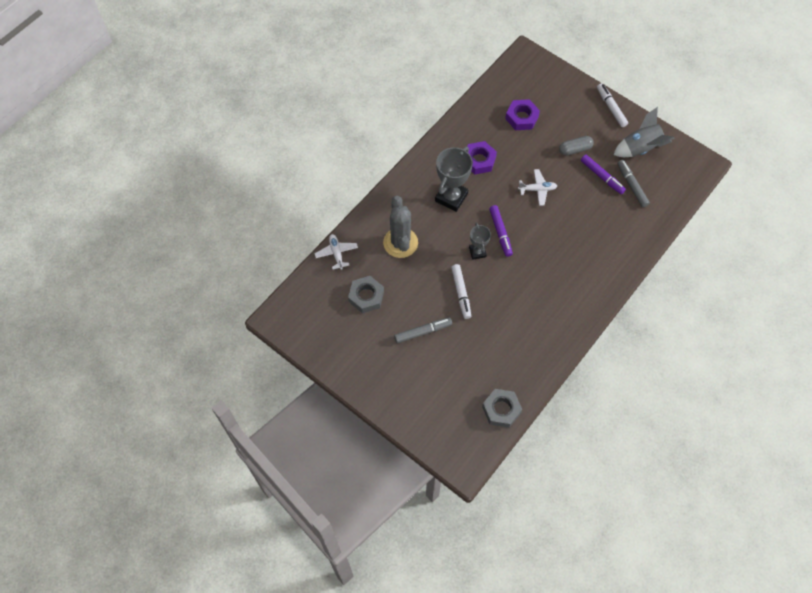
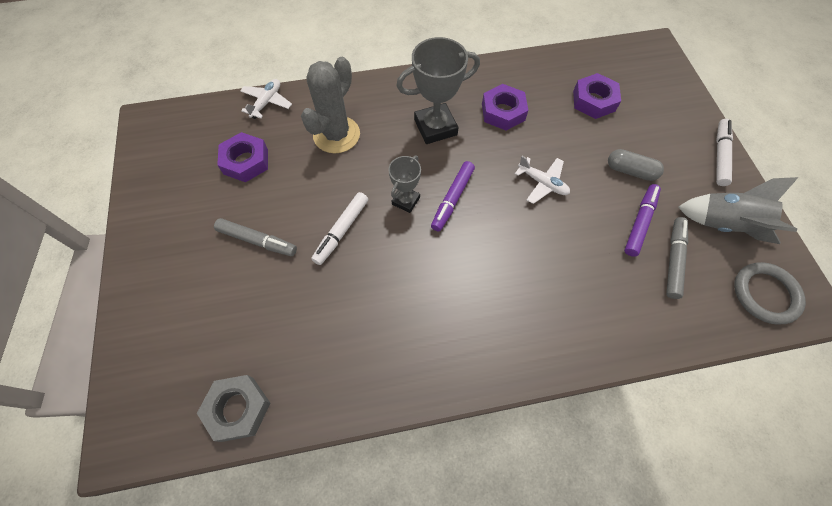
camera: 40 degrees right, 0 degrees up
grey nut [348,276,384,313] -> purple nut [217,132,268,182]
purple marker [581,155,626,194] -> purple marker turned 150 degrees counterclockwise [624,184,661,257]
none -> grey ring [734,262,806,325]

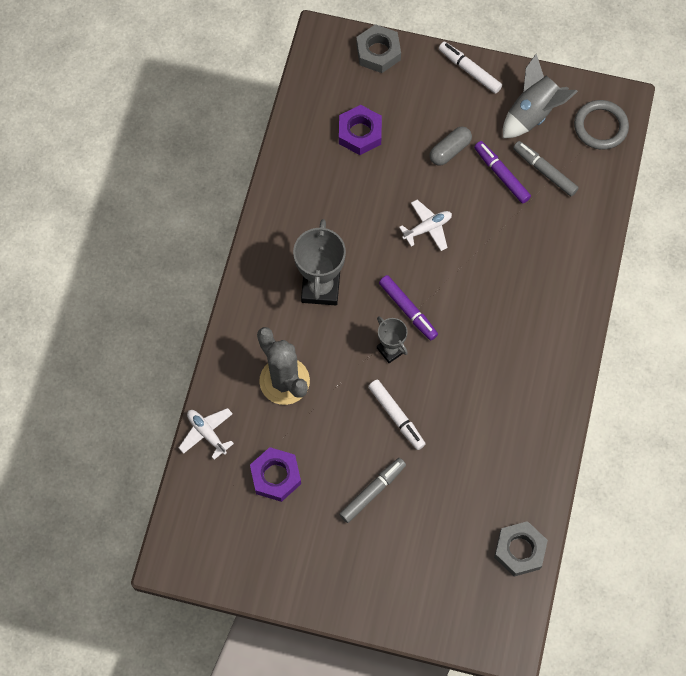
camera: 65 degrees left, 5 degrees up
purple nut [482,84,528,131] -> none
none -> grey nut [356,24,401,73]

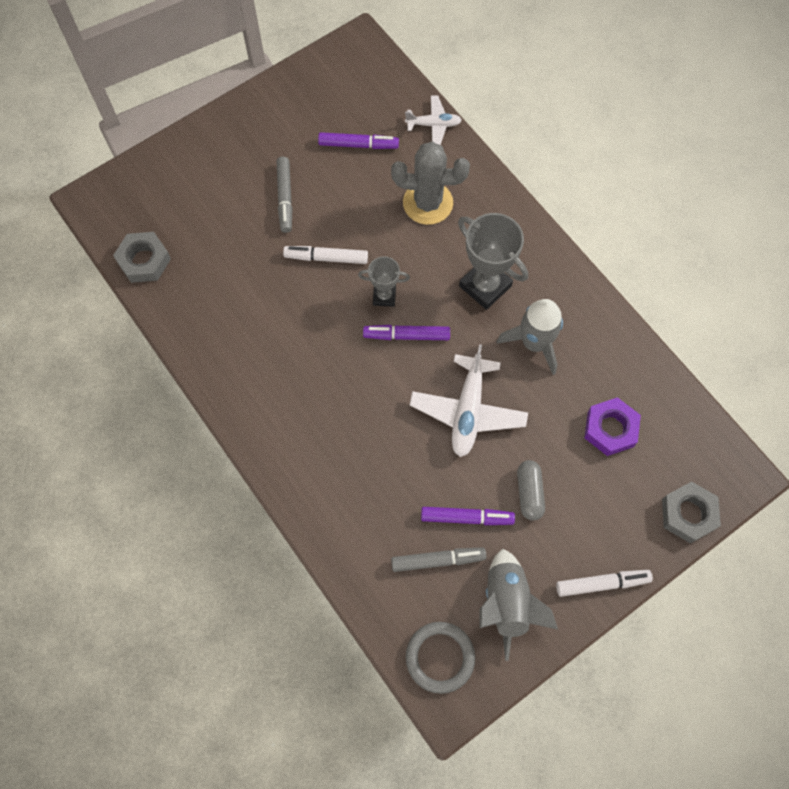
camera: 130 degrees right, 0 degrees up
purple nut [250,447,301,502] -> purple marker [318,132,399,149]
white plane [399,200,452,251] -> white plane [410,344,528,457], size x1.72
none -> grey rocket [496,299,563,375]

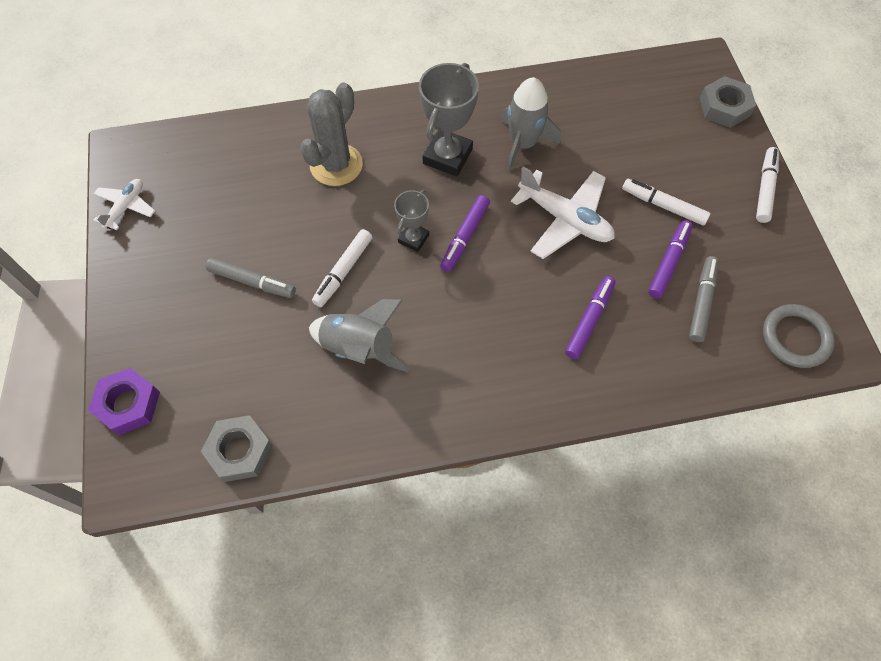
camera: 65 degrees left, 5 degrees down
purple marker [318,132,399,149] -> purple marker moved to [565,276,615,359]
white plane [405,96,462,145] -> white plane moved to [93,179,155,230]
grey trophy [458,213,528,310] -> grey trophy turned 45 degrees counterclockwise [419,63,479,176]
grey rocket [479,549,558,661] -> grey rocket moved to [309,299,409,372]
grey capsule [517,460,545,520] -> white marker [622,179,711,226]
purple nut [584,397,641,456] -> purple nut moved to [88,368,160,435]

